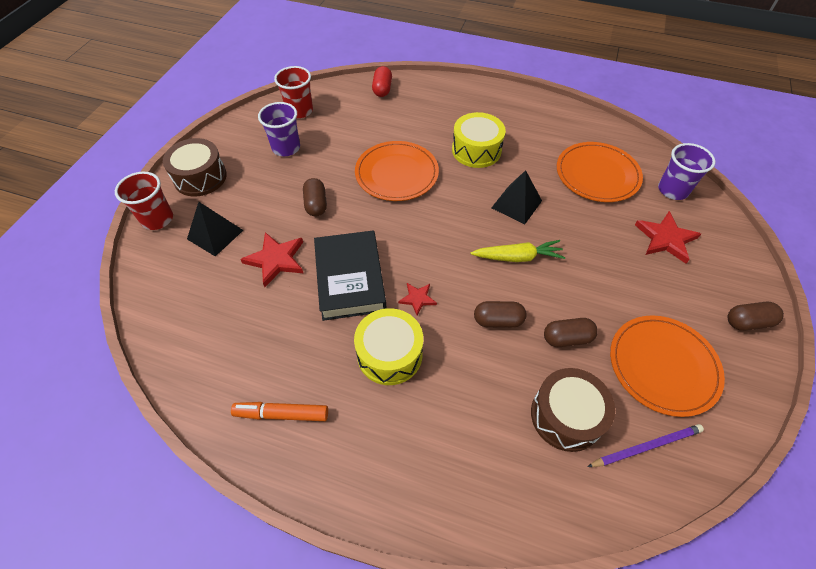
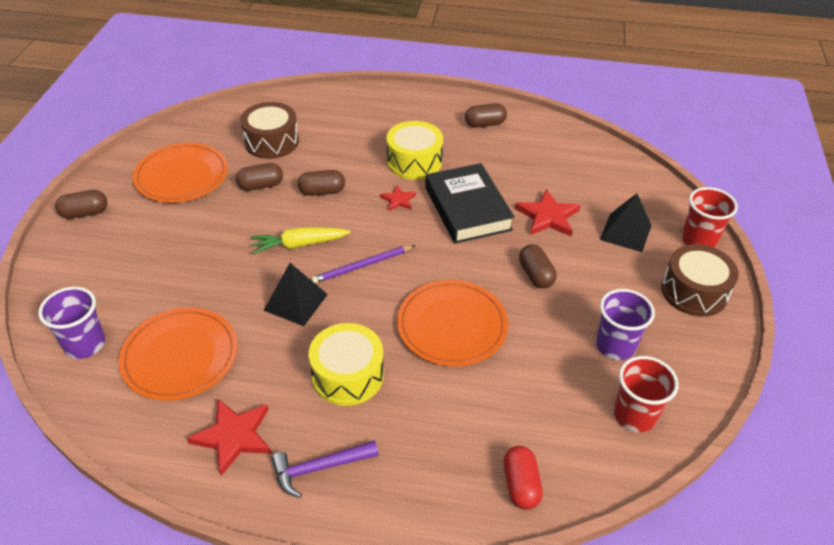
camera: 170 degrees right, 10 degrees down
orange marker [231,402,328,421] -> brown capsule [465,103,507,128]
purple pencil [587,424,704,467] -> purple pencil moved to [311,245,415,283]
red star [635,211,701,263] -> red star moved to [187,399,272,476]
none -> purple hammer [271,440,379,498]

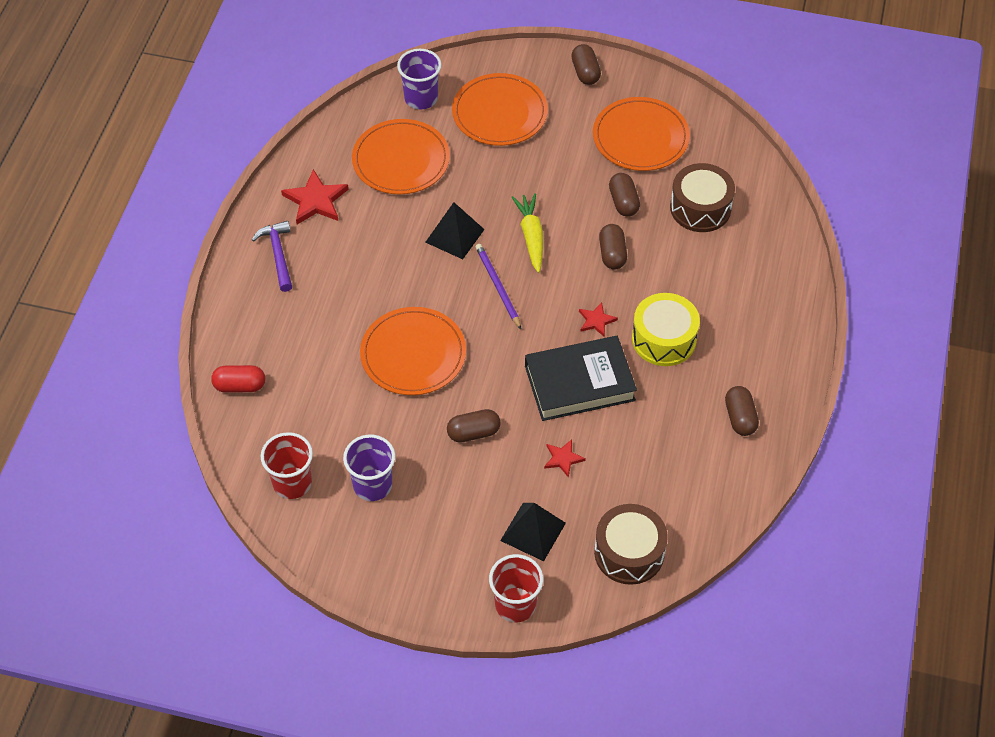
camera: 95 degrees right, 10 degrees up
yellow drum [309,323,384,406] -> none
red star [515,189,581,236] -> red star [544,439,586,478], size x0.57
brown drum [661,244,739,317] -> brown drum moved to [594,504,668,585]
none -> orange plate [452,73,548,146]

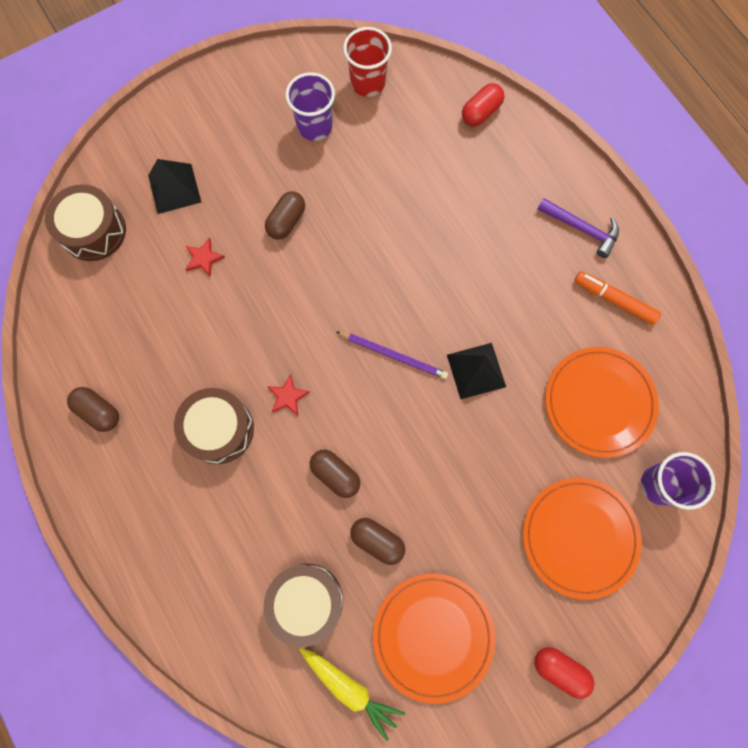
camera: 135 degrees right, 20 degrees up
red star [281,169,349,224] -> orange marker [574,271,661,325]
orange plate [360,307,466,395] -> none
red cup [489,554,543,622] -> none
yellow carrot [511,193,543,273] -> yellow carrot moved to [299,648,405,741]
black book [525,336,637,421] -> none
brown capsule [571,44,601,85] -> red capsule [535,647,594,699]
yellow drum [632,293,700,366] -> brown drum [174,388,254,464]

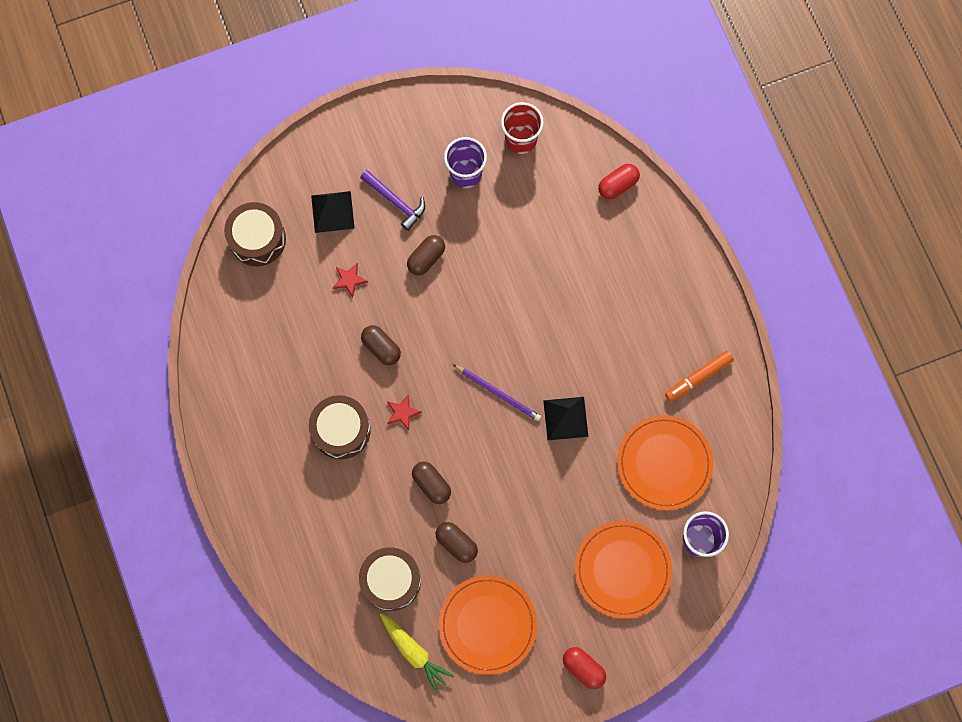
camera: 10 degrees right, 0 degrees up
brown capsule [67,387,119,432] -> brown capsule moved to [361,325,401,365]
purple hammer [537,198,619,258] -> purple hammer moved to [360,170,425,231]
orange marker [574,271,661,325] -> orange marker turned 75 degrees counterclockwise [665,351,734,402]

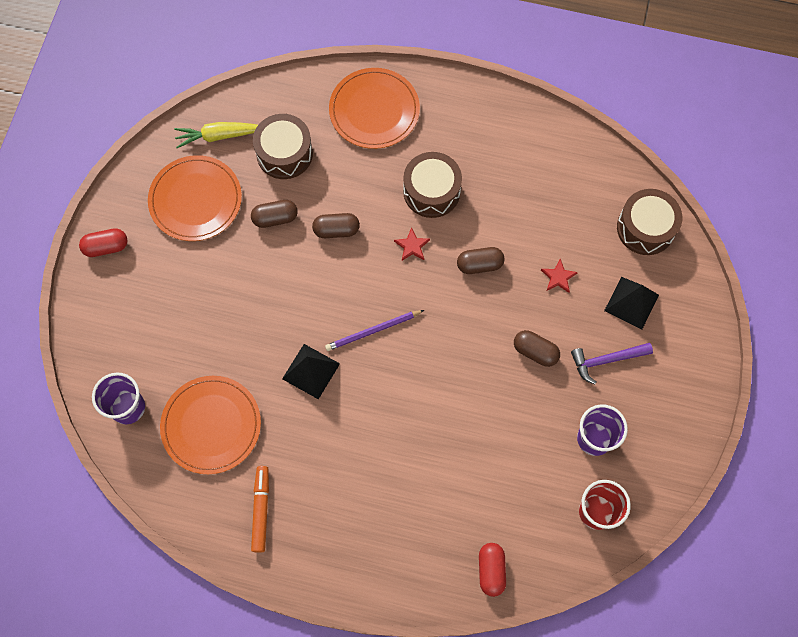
camera: 125 degrees right, 5 degrees down
brown capsule [407,235,445,275] -> brown capsule turned 45 degrees counterclockwise [514,330,560,367]
orange plate [575,521,672,619] -> orange plate moved to [329,68,420,149]

